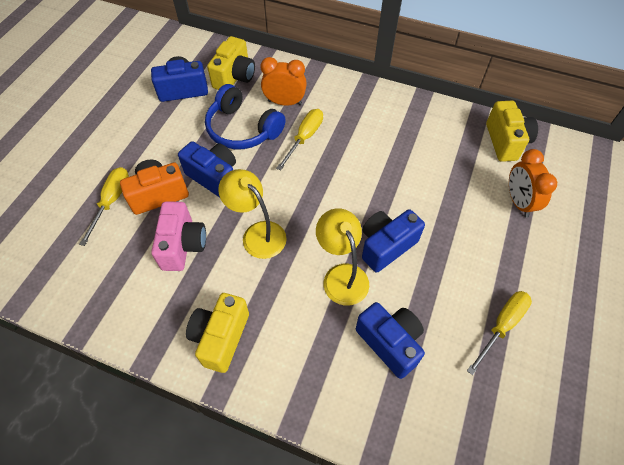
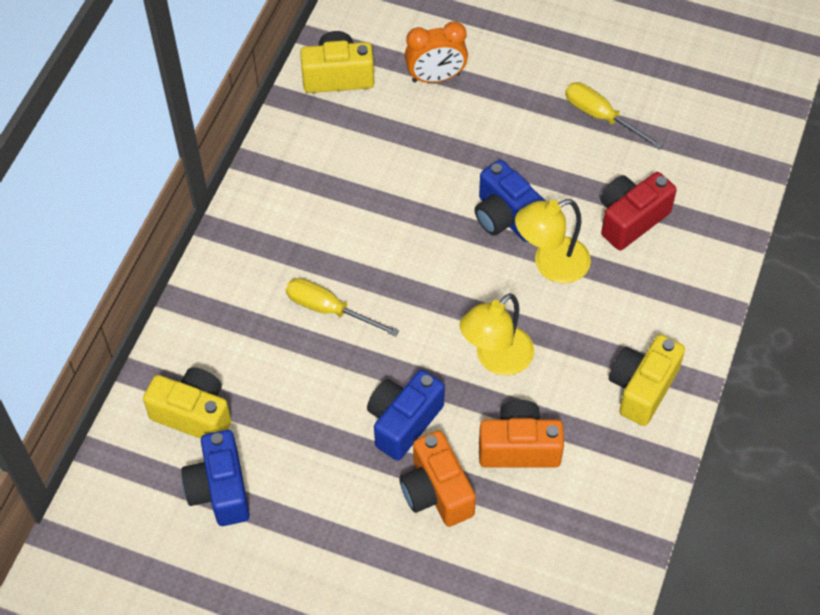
camera: 90 degrees left, 0 degrees up
yellow screwdriver [79,167,129,246] -> none
pink camera [151,201,206,271] -> orange camera [479,400,564,468]
yellow camera [186,293,249,373] -> yellow camera turned 105 degrees clockwise [609,334,685,426]
blue headphones [205,84,286,149] -> none
orange clock [261,57,307,106] -> none
blue camera [356,302,425,379] -> red camera [601,172,677,250]

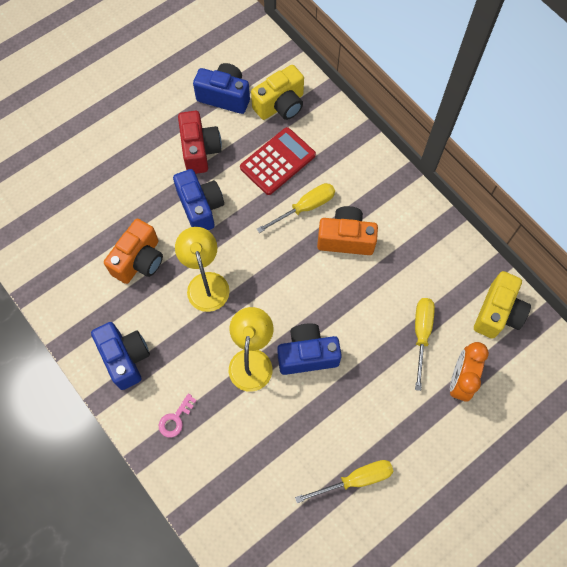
camera: 120 degrees right, 10 degrees up
orange camera [399,431,476,527] -> orange camera moved to [317,206,378,255]
red camera [601,172,677,250] -> red camera moved to [178,111,222,174]
yellow camera [609,334,685,426] -> blue camera [91,322,150,390]
none -> pink key [158,394,196,438]
none -> red calculator [240,127,316,195]
none -> yellow screwdriver [415,298,435,391]

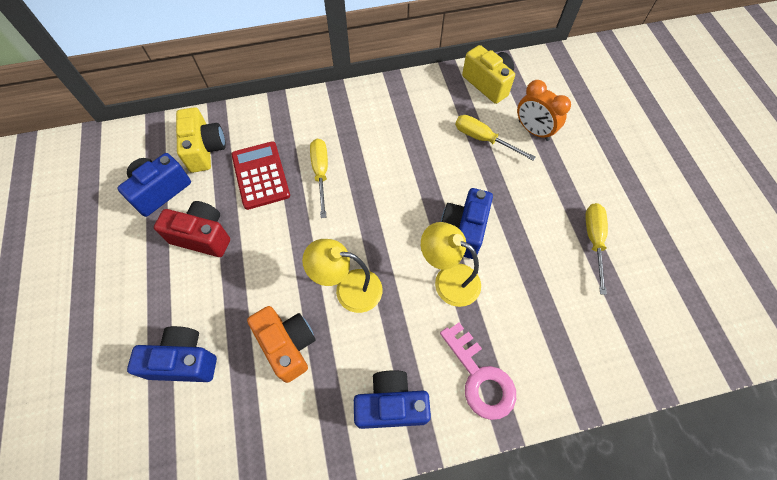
camera: 65 degrees left, 5 degrees down
pink key [158,394,196,438] -> pink key [440,323,516,420], size x1.89
blue camera [173,169,224,230] -> blue camera moved to [127,326,217,382]
orange camera [317,206,378,255] -> none

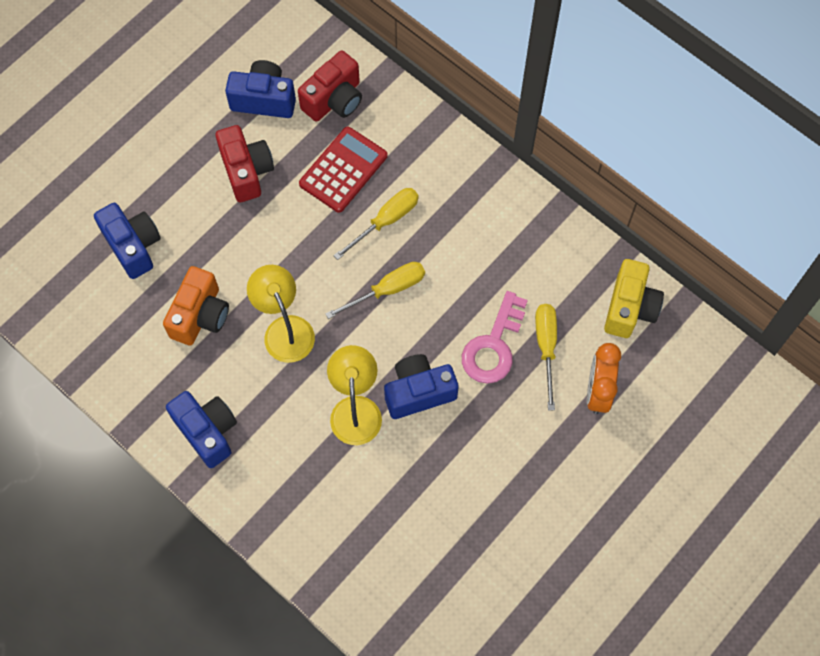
camera: 55 degrees right, 5 degrees up
yellow camera [176,107,226,173] -> red camera [298,50,362,122]
pink key [440,323,516,420] -> pink key moved to [462,291,528,384]
yellow screwdriver [585,203,608,295] -> yellow screwdriver moved to [325,262,425,319]

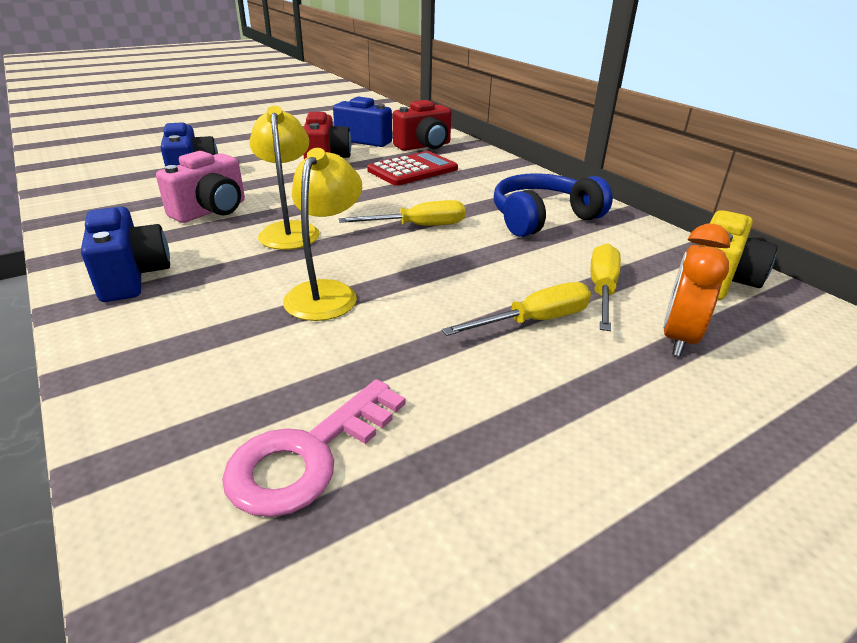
camera: 15 degrees right, 35 degrees down
orange camera [163,266,229,346] -> pink camera [156,151,245,223]
yellow screwdriver [333,188,419,260] -> yellow screwdriver moved to [442,282,591,336]
blue camera [384,354,459,419] -> none
pink key [462,291,528,384] -> pink key moved to [222,379,406,517]
none -> blue headphones [494,173,613,237]

